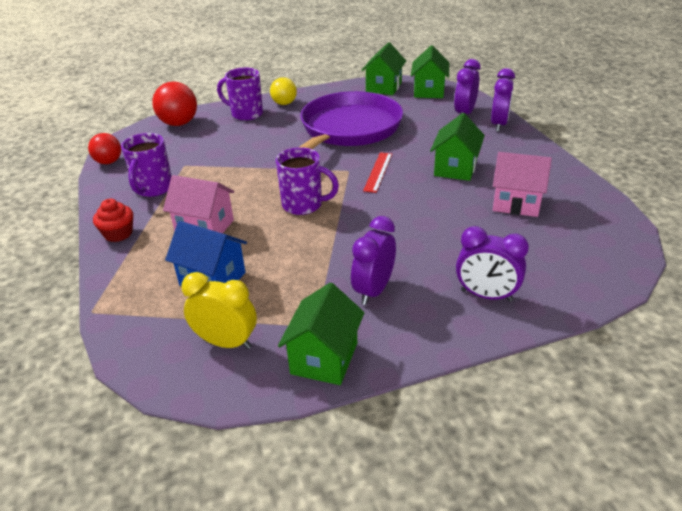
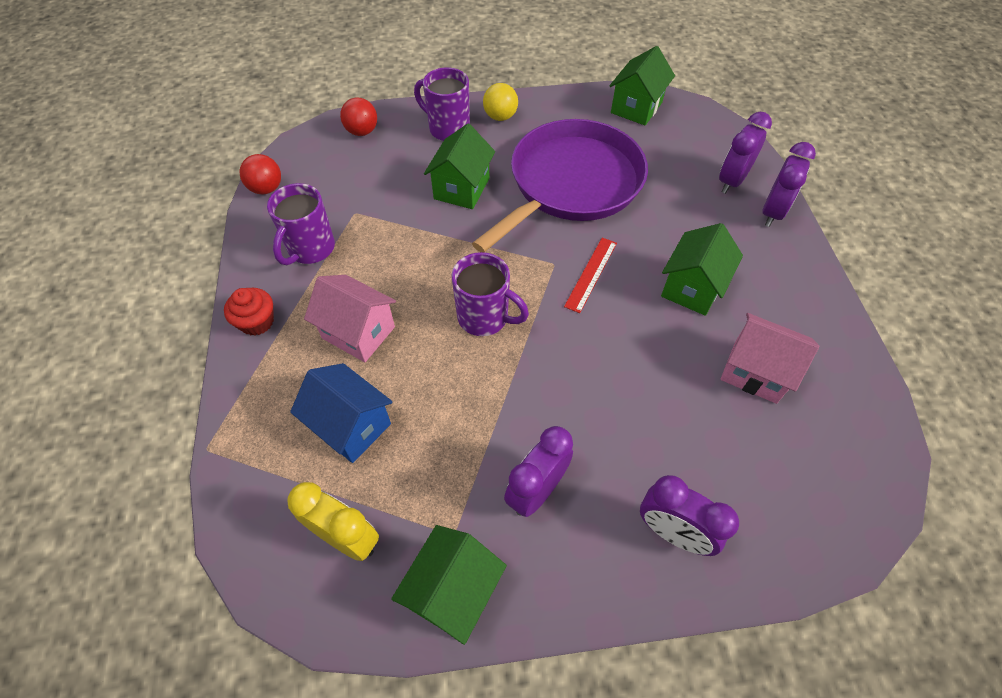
camera: 10 degrees right, 20 degrees up
red ball [152,82,197,126] -> red ball [340,97,377,136], size x0.65
green house [411,45,449,98] -> green house moved to [424,124,495,209]

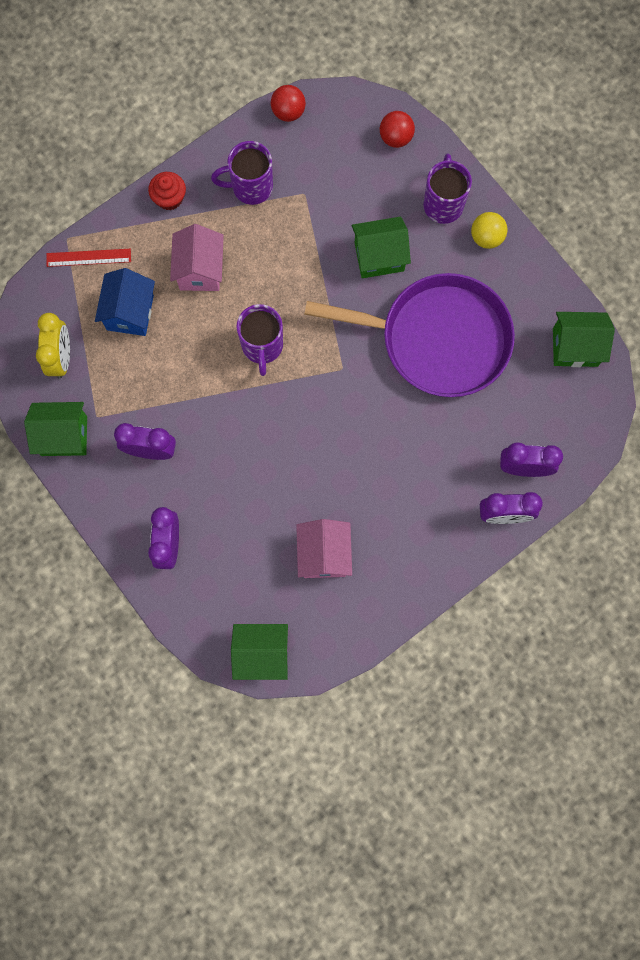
camera: 60 degrees right, 20 degrees up
red ruler [564,238,617,313] -> red ruler moved to [46,249,131,267]
green house [661,223,743,316] -> green house moved to [231,624,288,680]

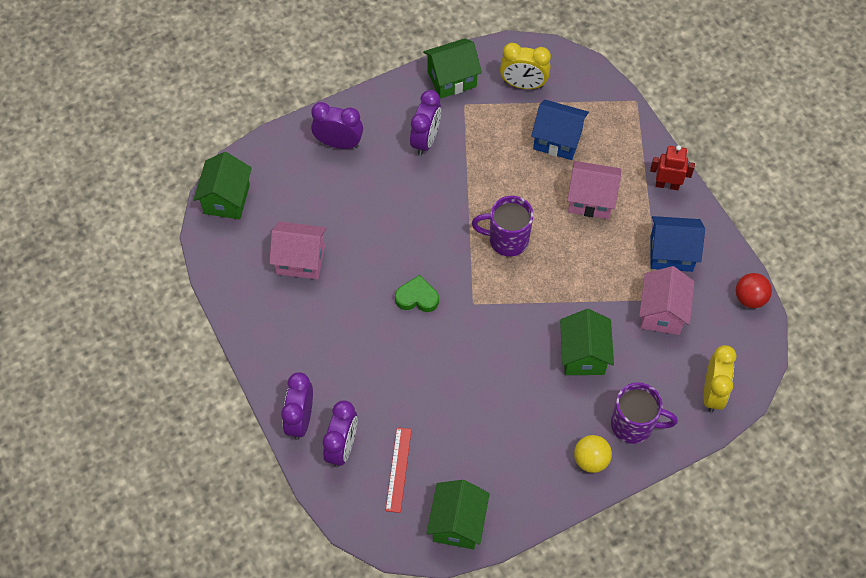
camera: 100 degrees right, 15 degrees down
green house [24,402,87,456] -> green house turned 60 degrees clockwise [423,38,482,98]
red ruler [46,249,131,267] -> red ruler moved to [386,427,412,513]
red cupcake [148,172,186,210] -> red robot [650,145,695,190]
purple mug [211,141,273,205] -> blue house [650,216,705,272]
purple pan [304,273,515,397] -> none
red ball [380,111,415,148] -> yellow clock [703,345,736,412]
none -> green heart [395,275,439,312]
none -> pink house [639,266,694,335]

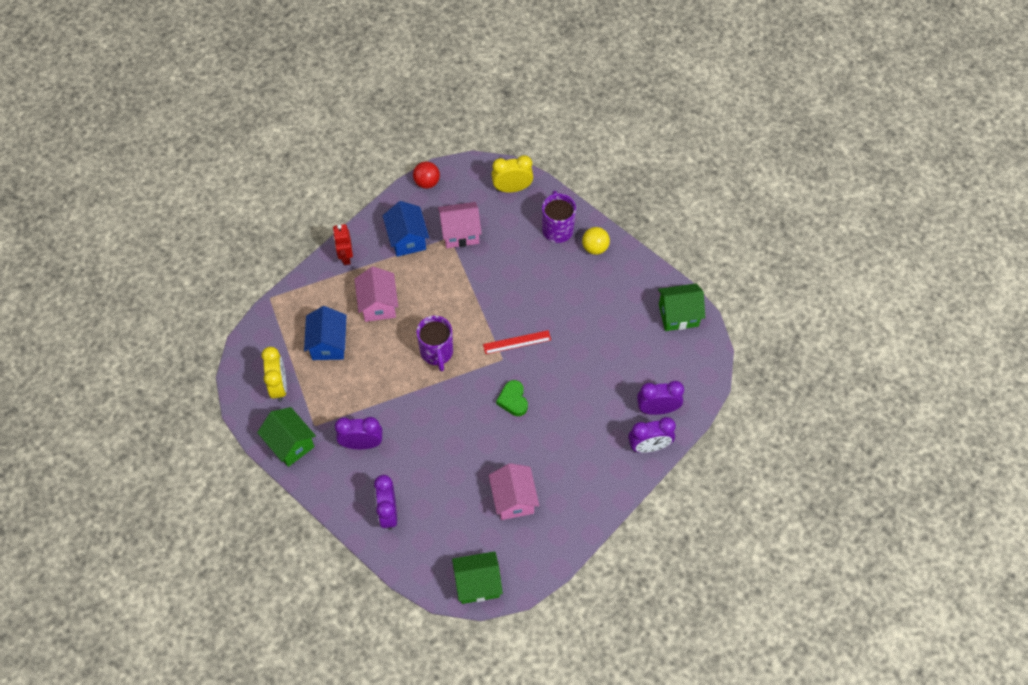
camera: 110 degrees left, 0 degrees up
red ruler [386,427,412,513] -> red ruler moved to [483,330,551,354]
green house [560,309,614,375] -> none

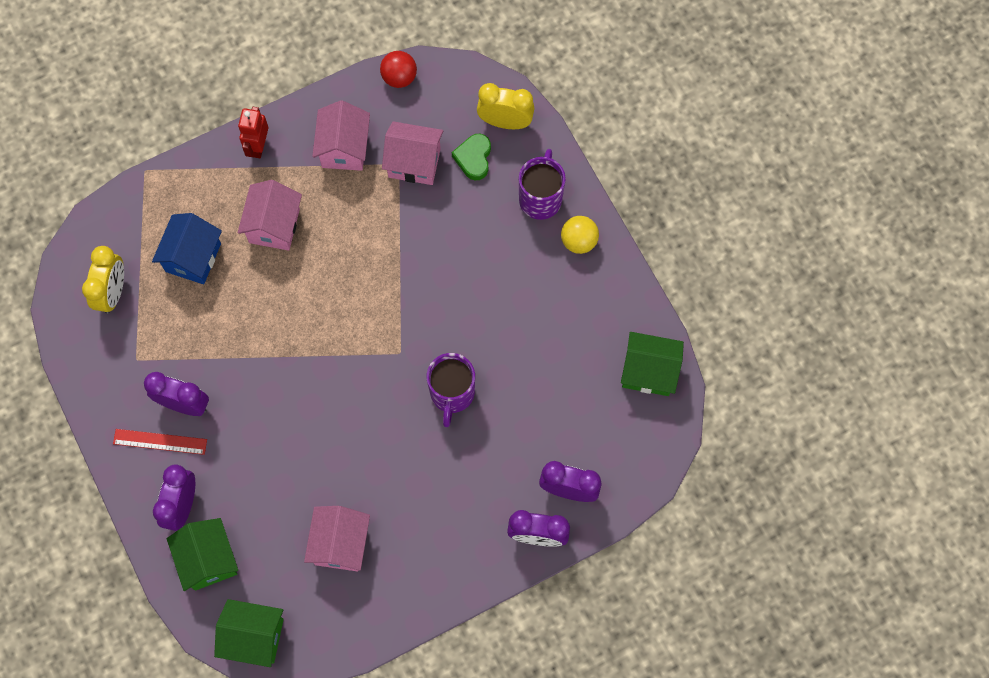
camera: 20 degrees right, 10 degrees up
green house [257,407,316,467] -> green house moved to [167,518,238,591]
blue house [383,201,429,257] -> pink house [312,100,370,171]
purple mug [416,316,453,372] -> purple mug moved to [427,353,475,427]
red ruler [483,330,551,354] -> red ruler moved to [113,429,207,455]
green heart [496,380,528,416] -> green heart moved to [452,134,491,180]

